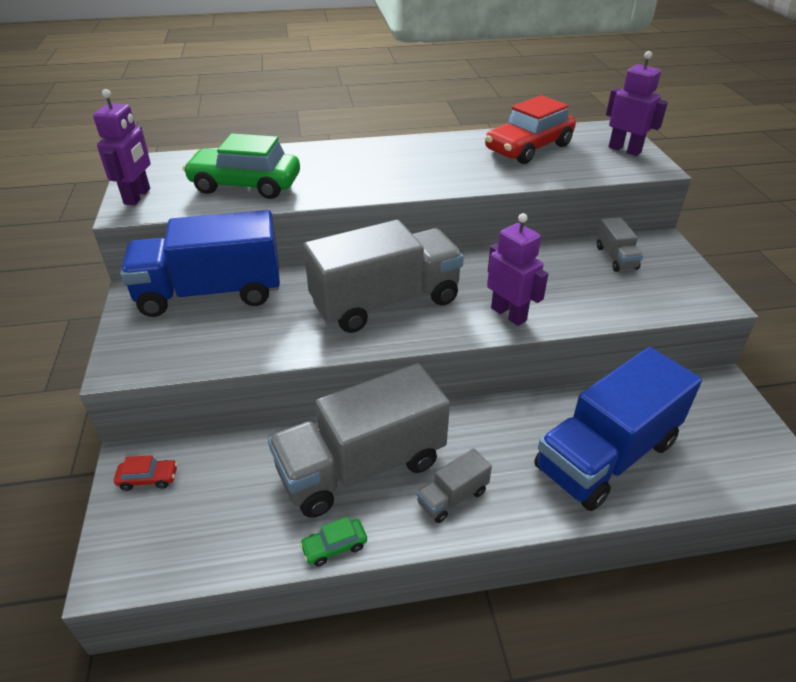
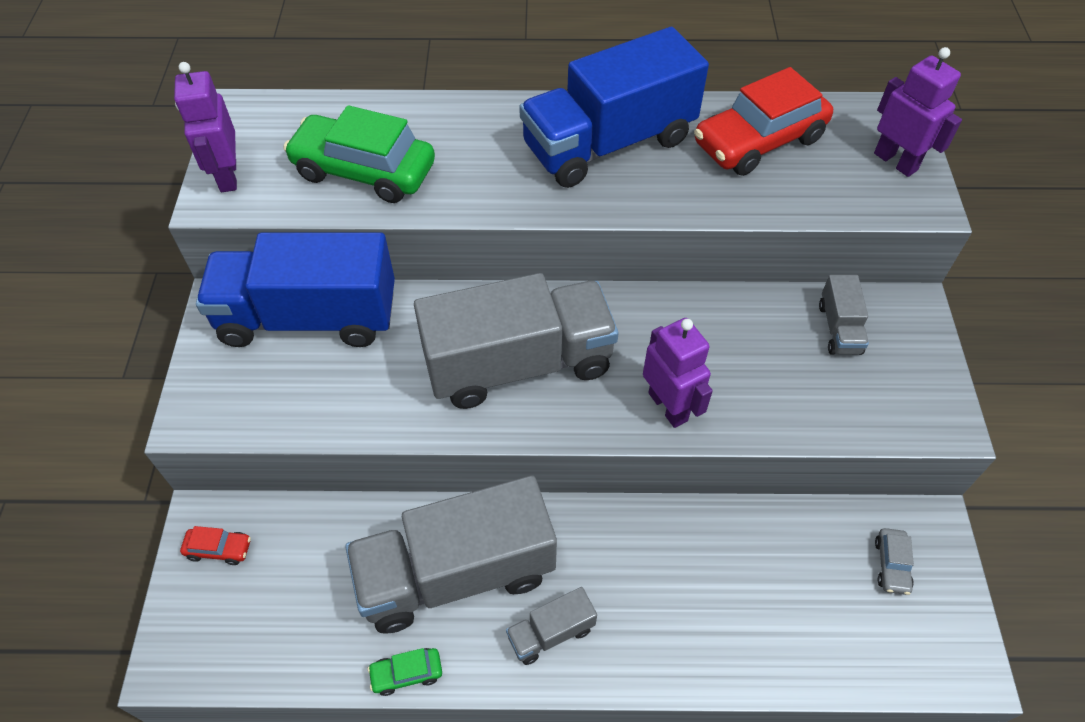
camera: 10 degrees right, 15 degrees up
purple robot [93,89,151,205] -> purple robot turned 150 degrees clockwise [174,62,237,192]
blue truck [534,347,702,511] -> blue truck moved to [519,27,709,188]
none -> grey car [875,528,914,595]

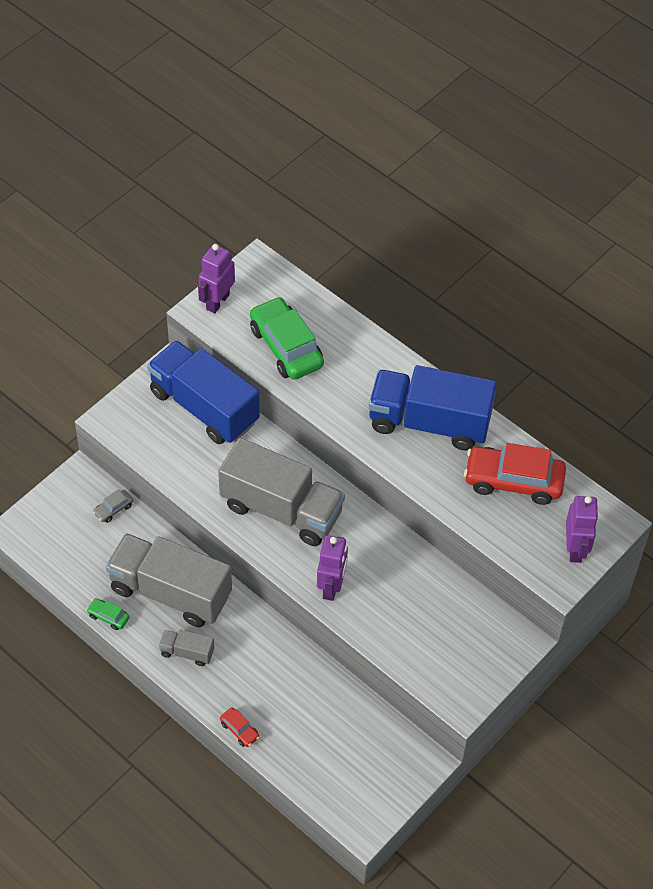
camera: 40 degrees right, 0 degrees up
red car [180,526,251,565] -> red car moved to [220,707,260,747]
grey truck [819,275,869,355] -> none
grey car [875,528,914,595] -> grey car moved to [93,489,133,523]

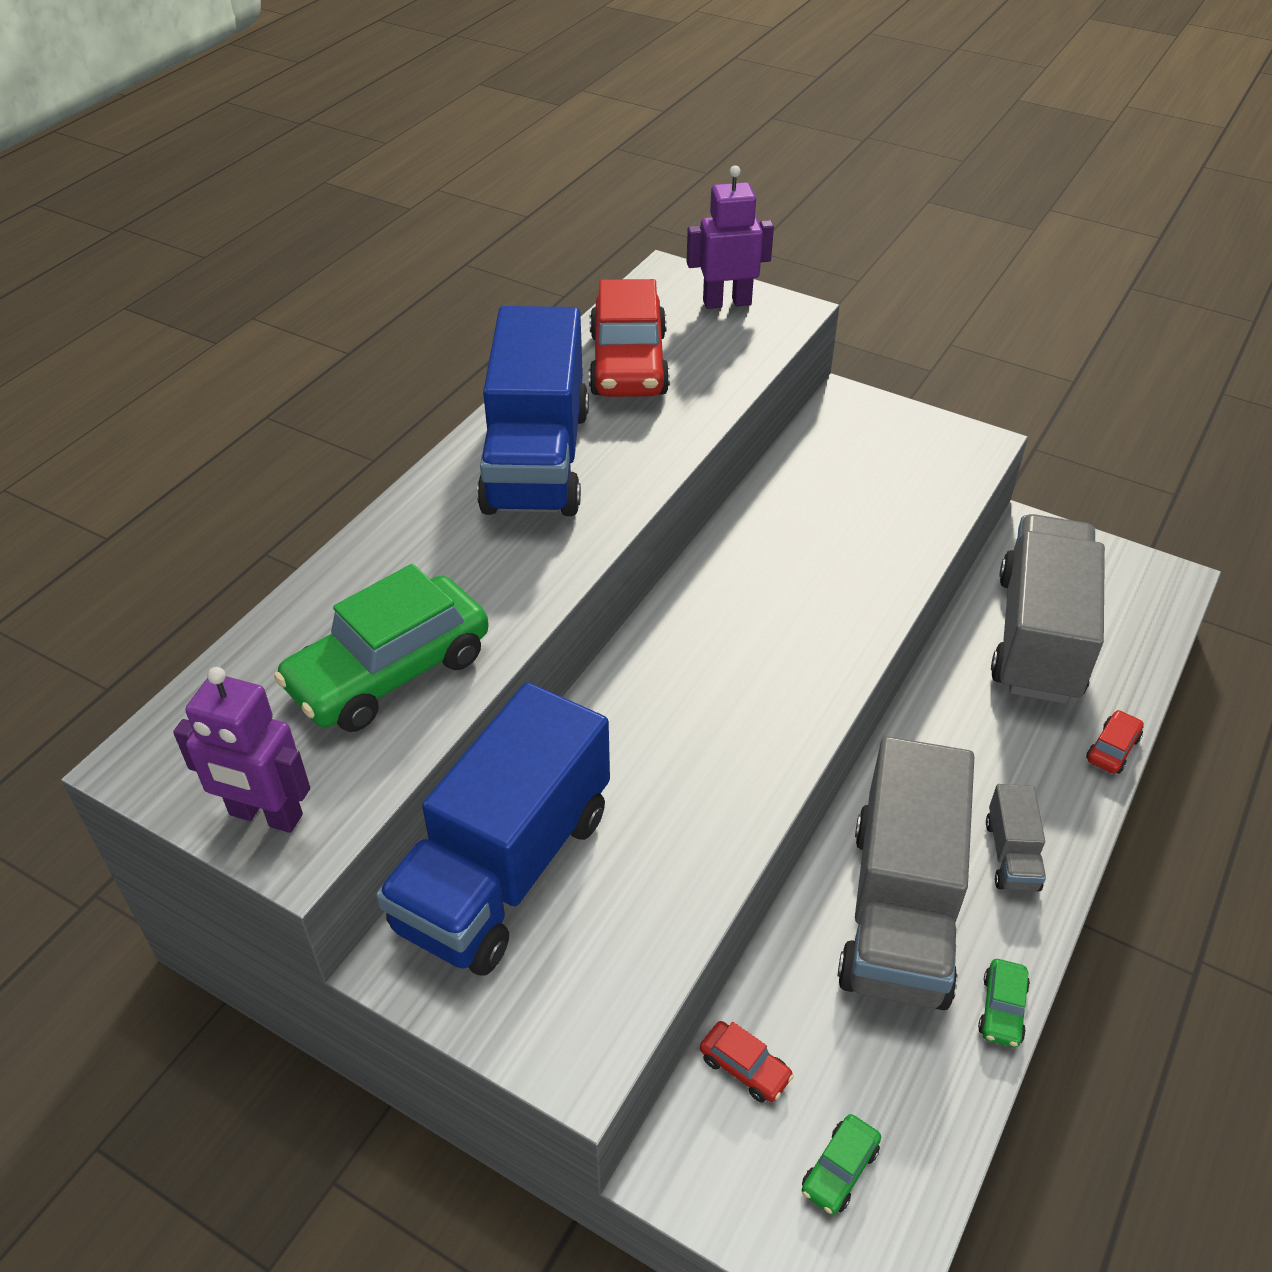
camera: 100 degrees left, 10 degrees down
grey car [93,489,133,523] -> red car [700,1021,794,1103]
grey truck [218,438,345,546] -> grey truck moved to [991,514,1105,704]
purple robot [317,535,348,601] -> none
none -> green car [802,1114,881,1215]

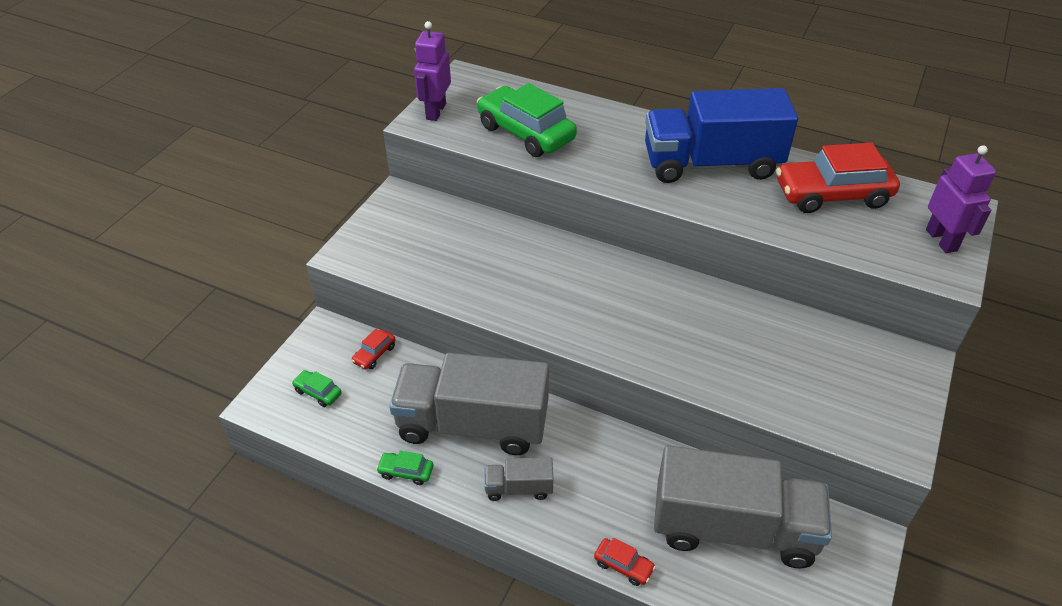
camera: 85 degrees right, 0 degrees up
blue truck [376,682,610,976] -> none

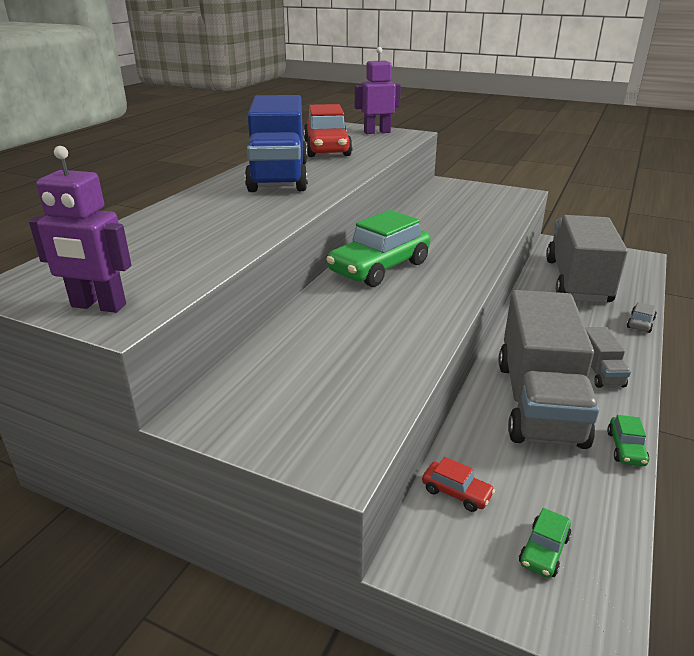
camera: 90 degrees left, 15 degrees down
green car [477,83,577,157] -> green car moved to [326,210,431,287]
red car [594,538,656,586] -> grey car [627,302,657,333]

